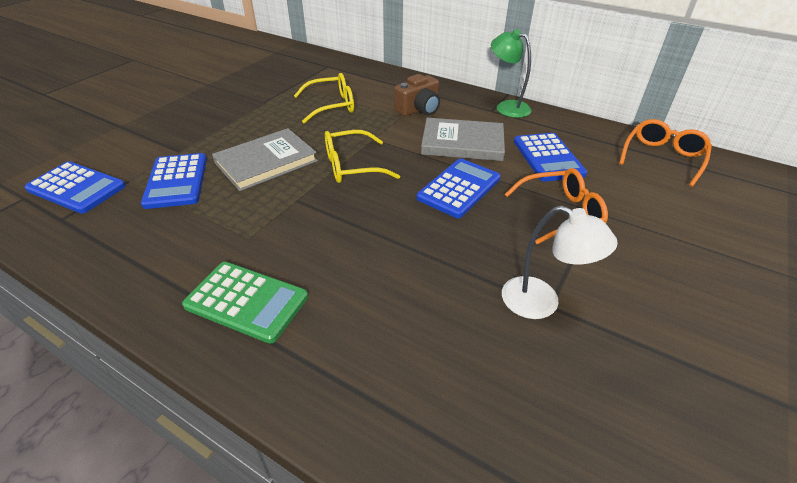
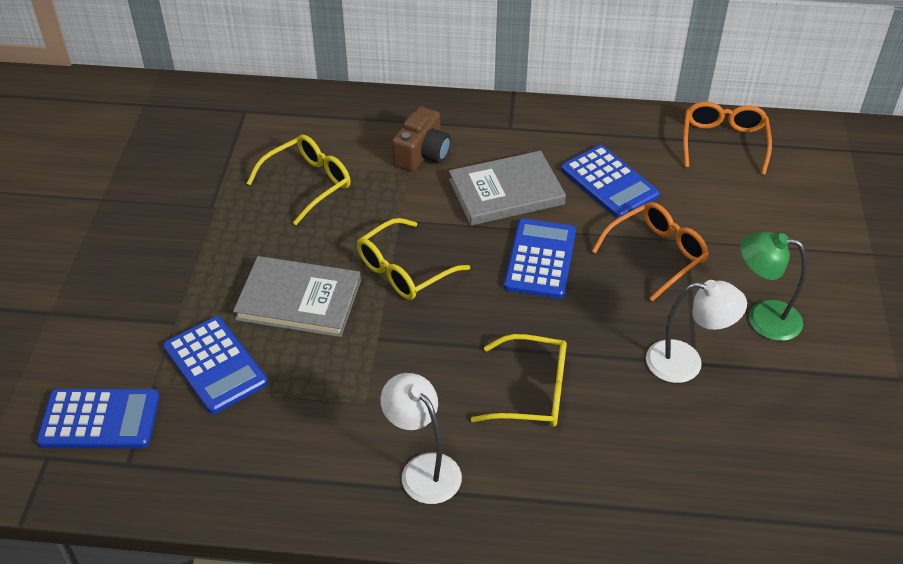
camera: 25 degrees left, 5 degrees up
green calculator [182,262,308,343] -> white lamp [381,373,462,504]
grey book [212,128,318,191] -> grey book turned 75 degrees clockwise [233,256,361,337]
green lamp [491,29,532,118] -> green lamp moved to [740,232,807,341]
none -> yellow glasses [471,334,567,427]

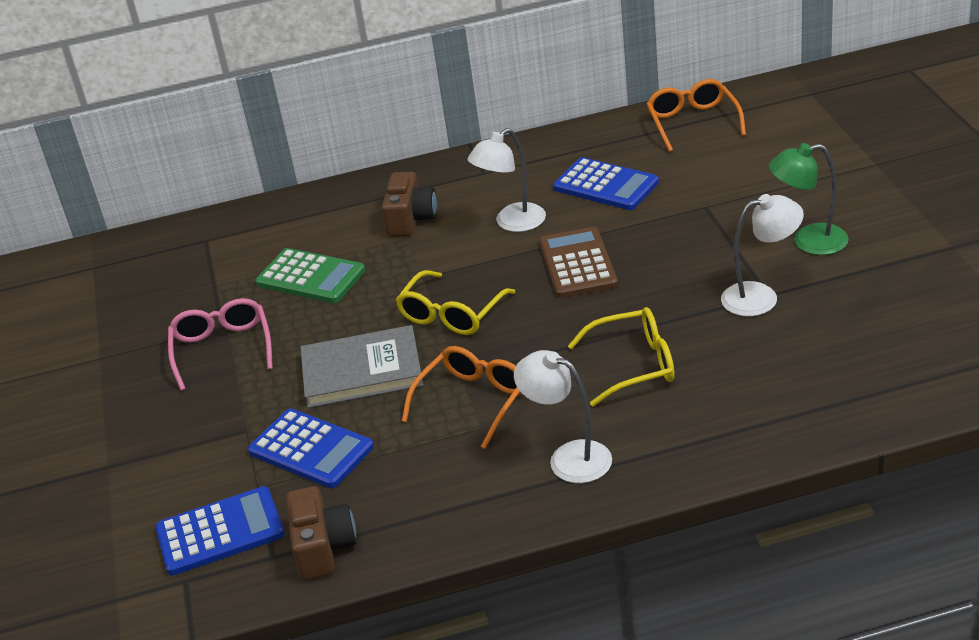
camera: 15 degrees left, 10 degrees down
yellow glasses [246,135,351,225] -> green calculator [255,248,365,303]
grey book [449,151,566,226] -> white lamp [467,128,546,232]
blue calculator [504,219,576,299] -> brown calculator [539,227,618,298]
orange glasses [592,202,709,301] -> orange glasses moved to [402,346,521,449]
none -> pink glasses [168,298,273,391]
none -> brown camera [286,486,357,580]

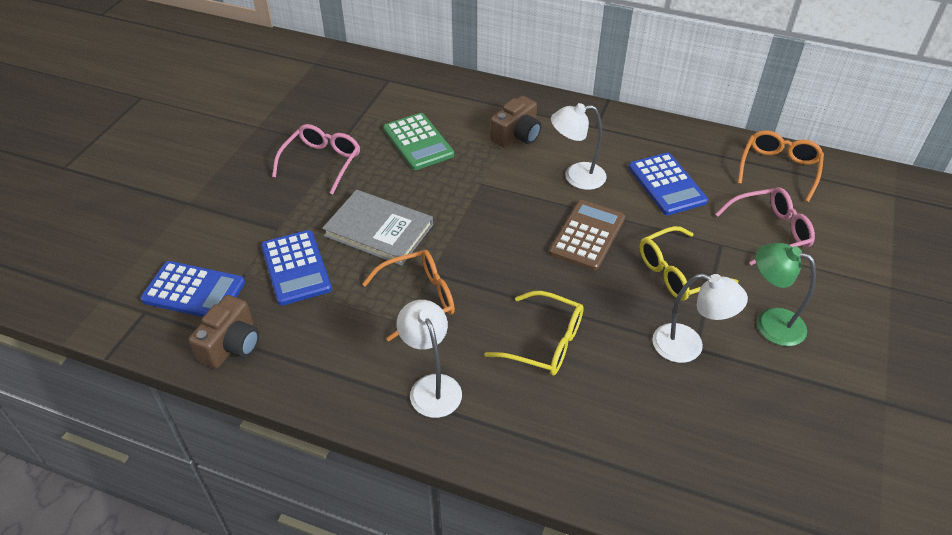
camera: 30 degrees right, 10 degrees up
yellow glasses [396,270,515,335] -> yellow glasses moved to [640,226,738,301]
none -> pink glasses [716,187,815,265]

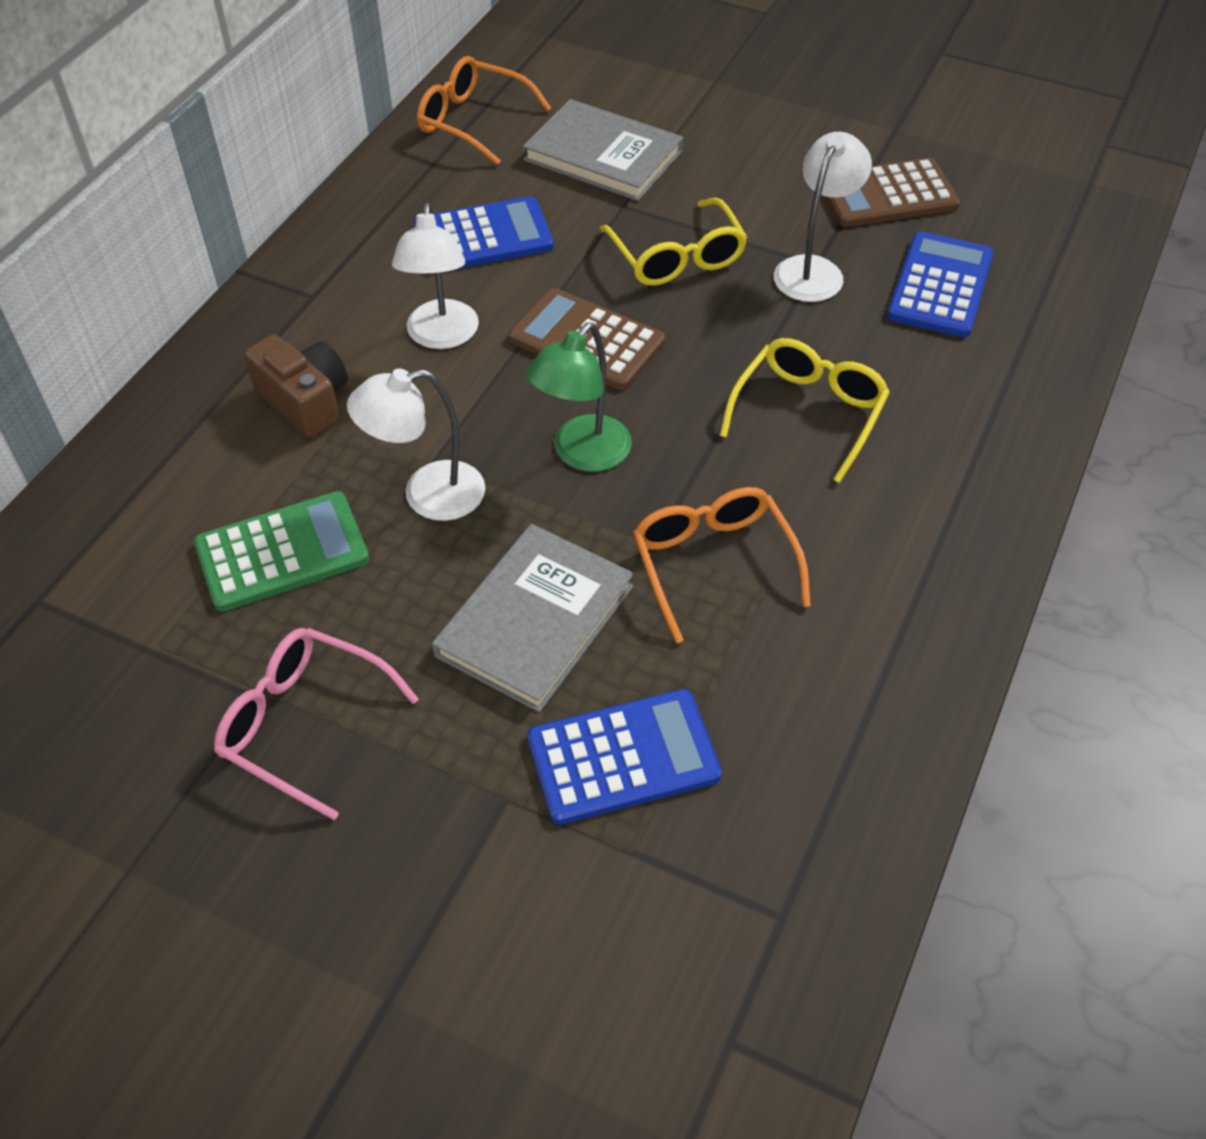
camera: 85 degrees left, 5 degrees up
blue calculator [140,261,245,317] -> blue calculator moved to [887,232,994,337]
brown camera [188,295,259,368] -> none
white lamp [397,300,462,418] -> white lamp moved to [347,369,485,521]
pink glasses [716,187,815,265] -> grey book [523,99,683,201]
green lamp [755,243,816,346] -> green lamp moved to [526,323,632,472]
none -> brown calculator [825,158,960,227]

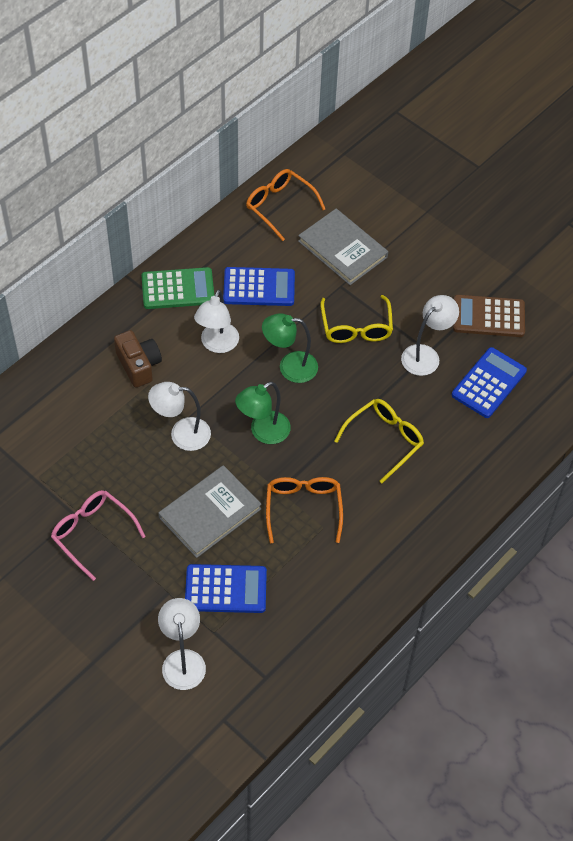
camera: 15 degrees right, 5 degrees up
green calculator [194,491,370,612] -> green calculator moved to [142,267,214,309]
brown calculator [509,288,665,390] -> green lamp [262,313,318,383]
none -> white lamp [158,598,206,690]

